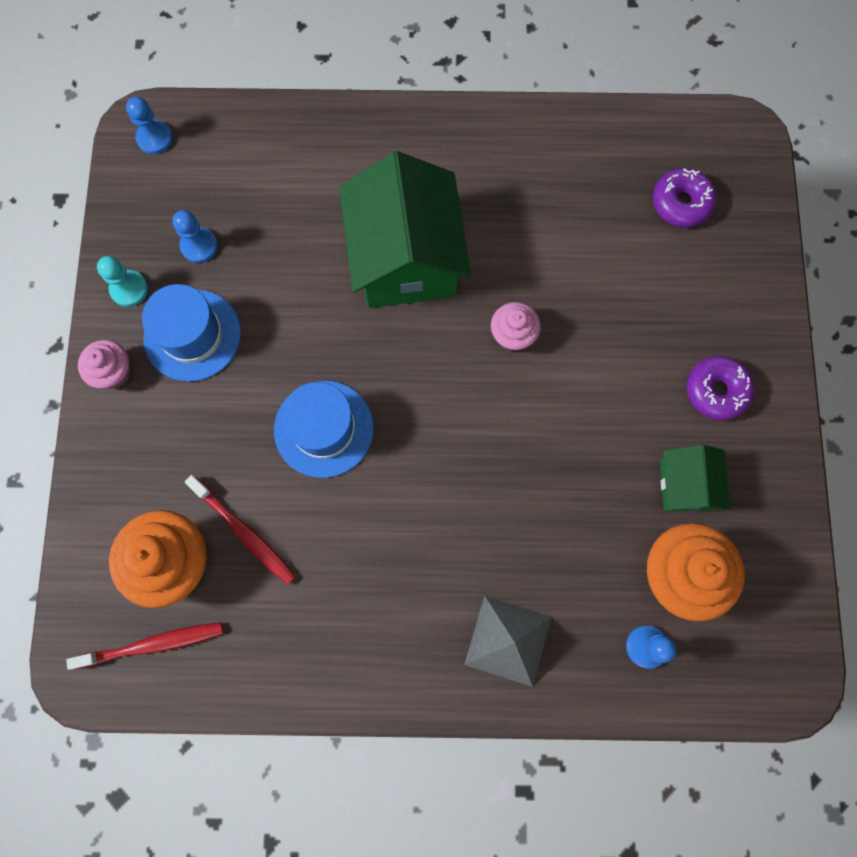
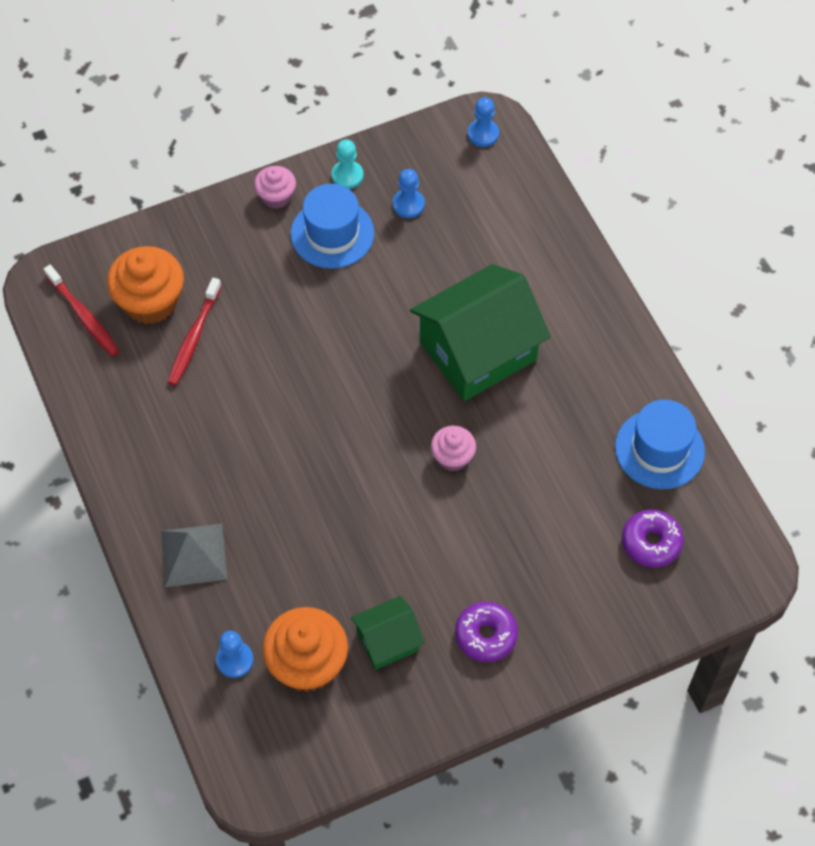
camera: 65 degrees right, 15 degrees down
blue hat [274,381,374,478] -> blue hat moved to [615,400,705,489]

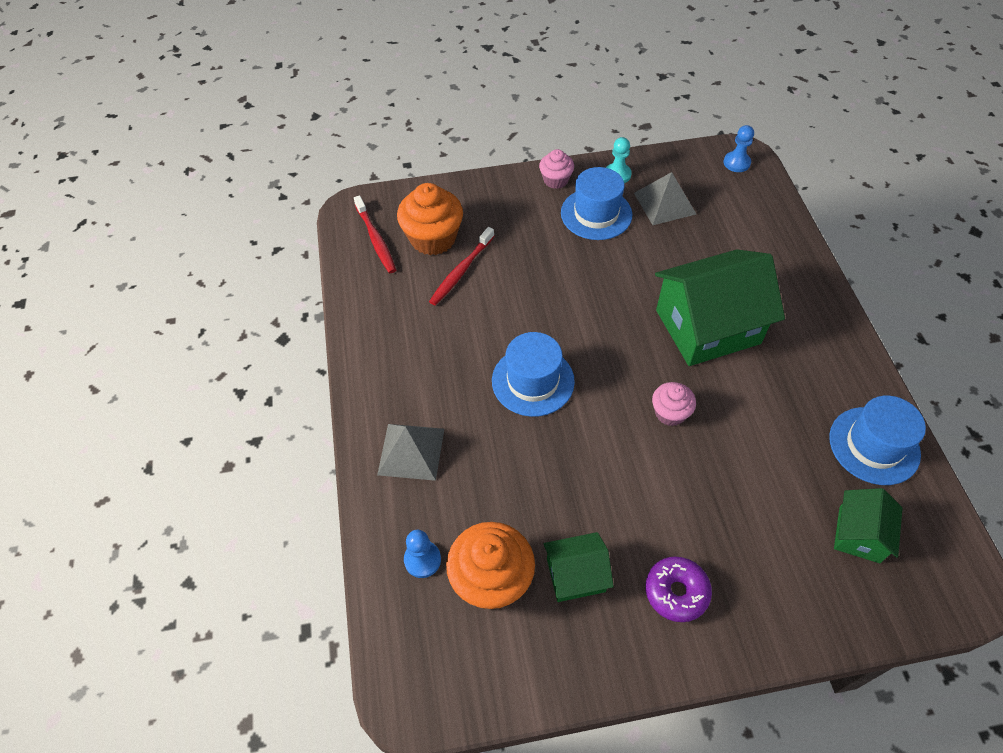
camera: 15 degrees right, 5 degrees down
blue pawn [393,169,425,218] -> grey pyramid [634,172,696,225]
purple donut [622,510,684,568] -> green house [834,488,903,563]
none -> blue hat [492,332,575,417]

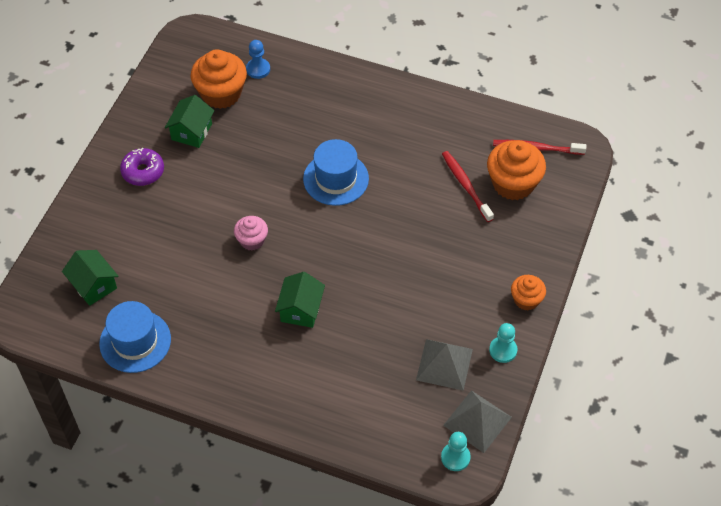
camera: 120 degrees right, 0 degrees up
grey pyramid [377,424,444,481] -> grey pyramid moved to [443,390,512,453]
pink cupcake [539,149,574,189] -> orange cupcake [511,275,546,310]
blue hat [561,167,632,240] -> none
green house [655,249,785,366] -> green house [275,272,325,328], size x0.51
blue pawn [723,125,754,172] -> turquoise pawn [441,432,471,471]

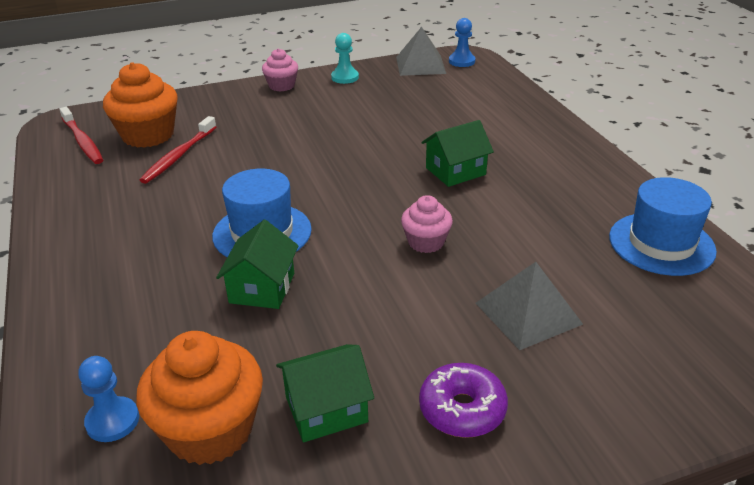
camera: 130 degrees left, 20 degrees down
green house [62,250,118,306] -> green house moved to [216,220,299,309]
grey pyramid [416,339,473,391] -> grey pyramid moved to [476,262,583,350]
turquoise pawn [441,432,471,471] -> blue pawn [449,18,476,67]
orange cupcake [511,275,546,310] -> pink cupcake [262,49,298,92]

